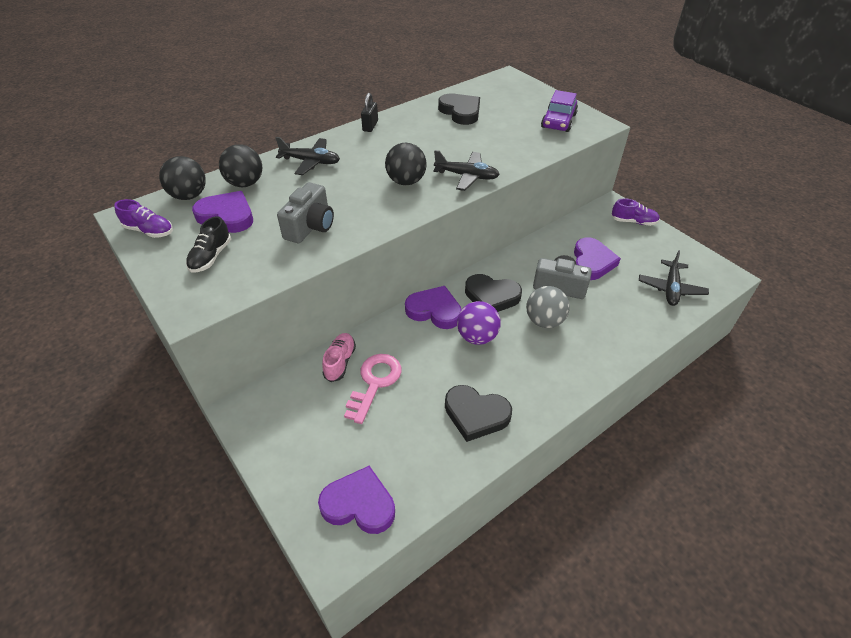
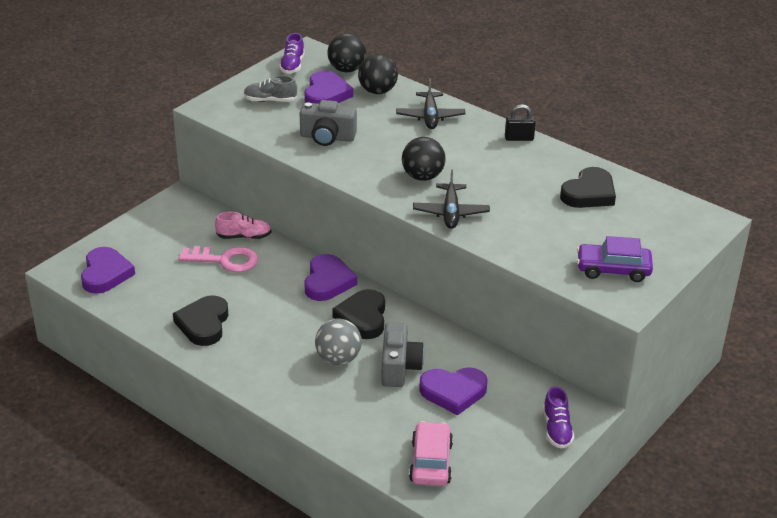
camera: 75 degrees right, 10 degrees down
black shoe [186,216,231,272] -> grey shoe [244,76,297,102]
purple ball [457,301,501,345] -> none
black plane [639,250,709,306] -> pink car [409,421,453,486]

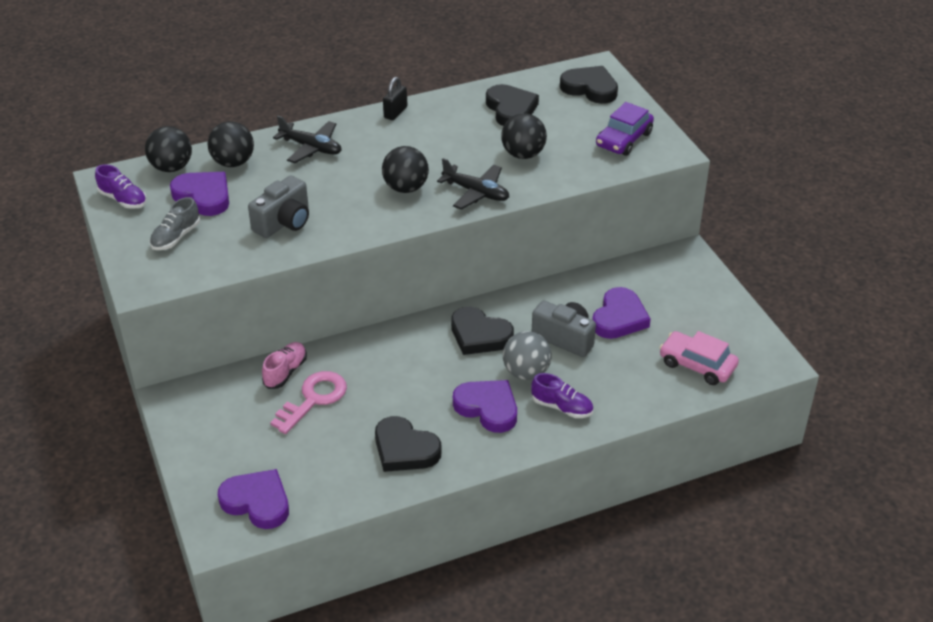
camera: 60 degrees left, 5 degrees up
purple heart [304,254,357,301] -> purple heart moved to [453,380,517,433]
purple shoe [543,386,574,449] -> purple shoe moved to [531,373,593,418]
none -> black ball [501,113,547,159]
none -> black heart [560,66,618,104]

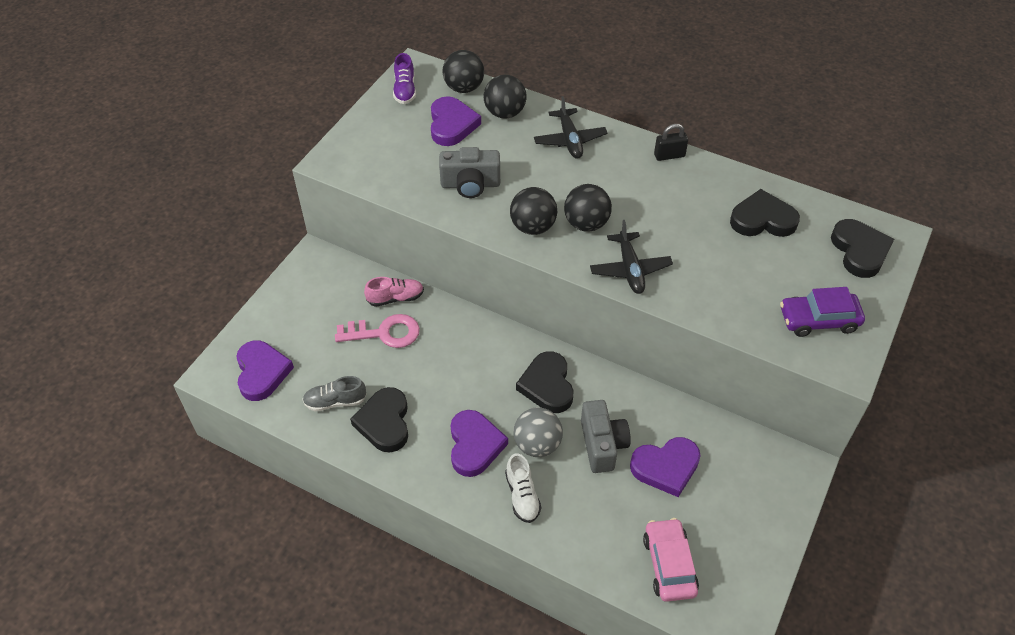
camera: 50 degrees right, 10 degrees up
grey shoe [150,197,200,250] -> grey shoe moved to [302,376,367,411]
black heart [486,84,539,126] -> black heart turned 120 degrees counterclockwise [730,189,800,237]
black ball [501,113,547,159] -> black ball moved to [510,187,557,235]
purple shoe [531,373,593,418] -> white shoe [505,453,541,523]

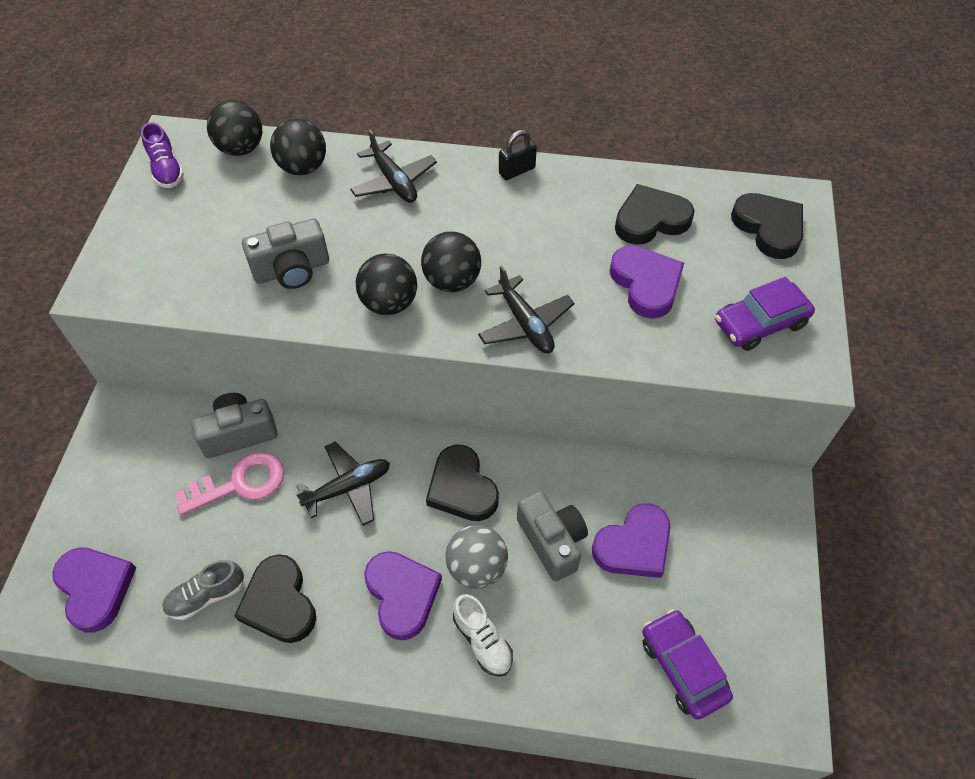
camera: 20 degrees left, 5 degrees up
pink shoe [364,277,424,307] -> grey camera [192,393,278,458]
purple heart [431,96,481,146] -> purple heart moved to [609,245,684,319]
pink car [643,518,699,602] -> purple car [642,609,733,720]
none -> black plane [295,442,390,526]

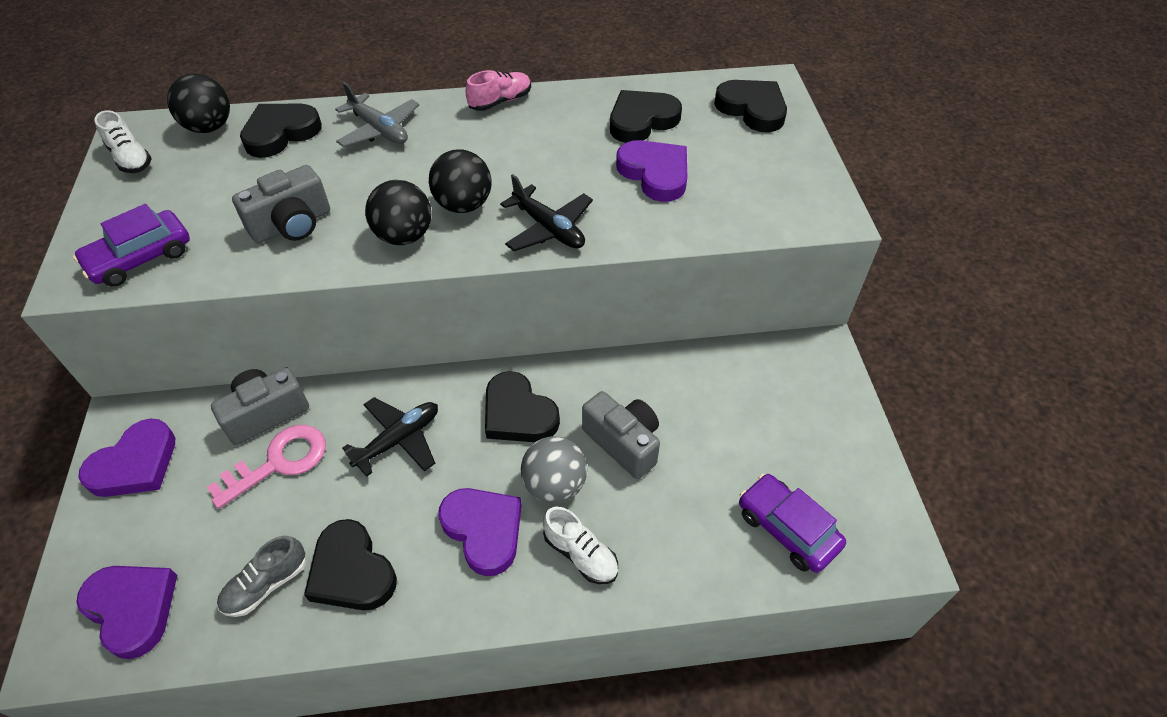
camera: 15 degrees left, 5 degrees down
purple shoe [141,122,184,188] -> white shoe [95,110,152,173]
black ball [270,119,326,175] -> black heart [240,104,322,158]
black plane [350,130,437,203] -> grey plane [335,82,419,147]
black padlock [499,130,537,180] -> pink shoe [465,70,531,111]
purple heart [592,503,671,578] -> purple heart moved to [78,418,175,497]
purple car [715,277,815,351] -> purple car moved to [73,204,190,287]

